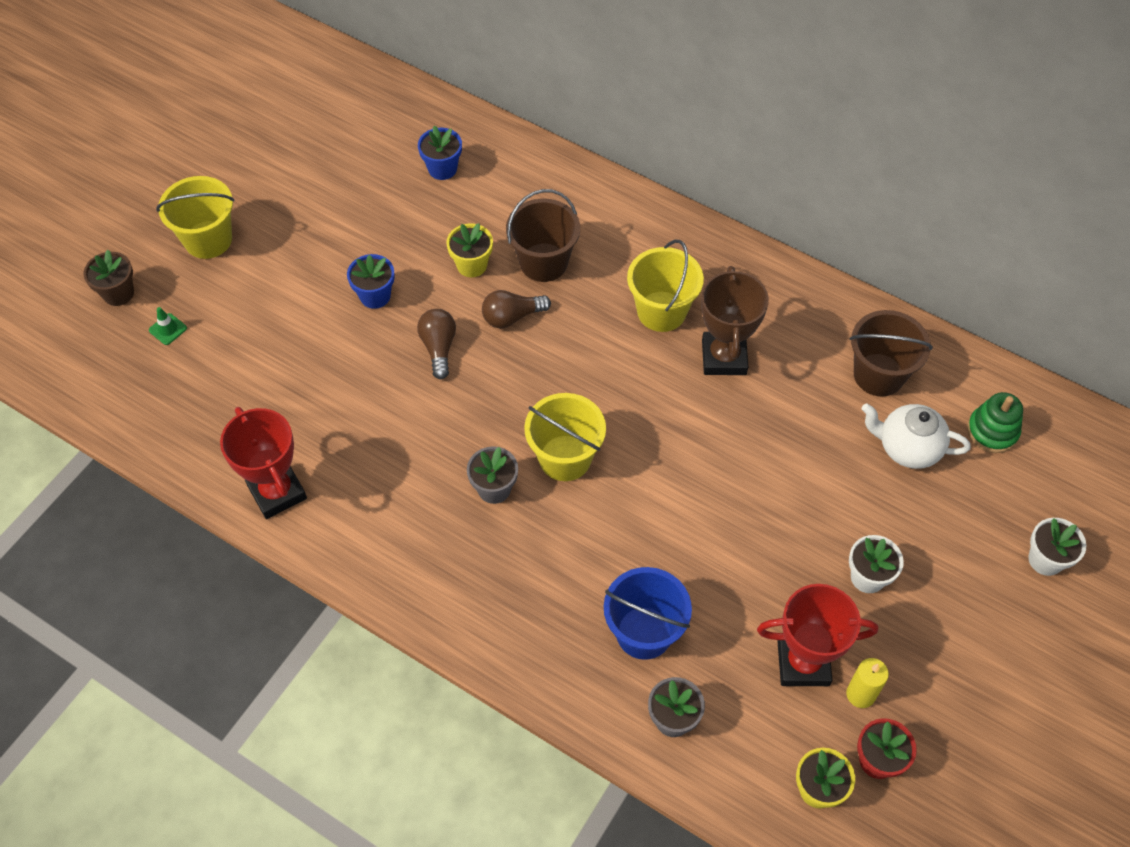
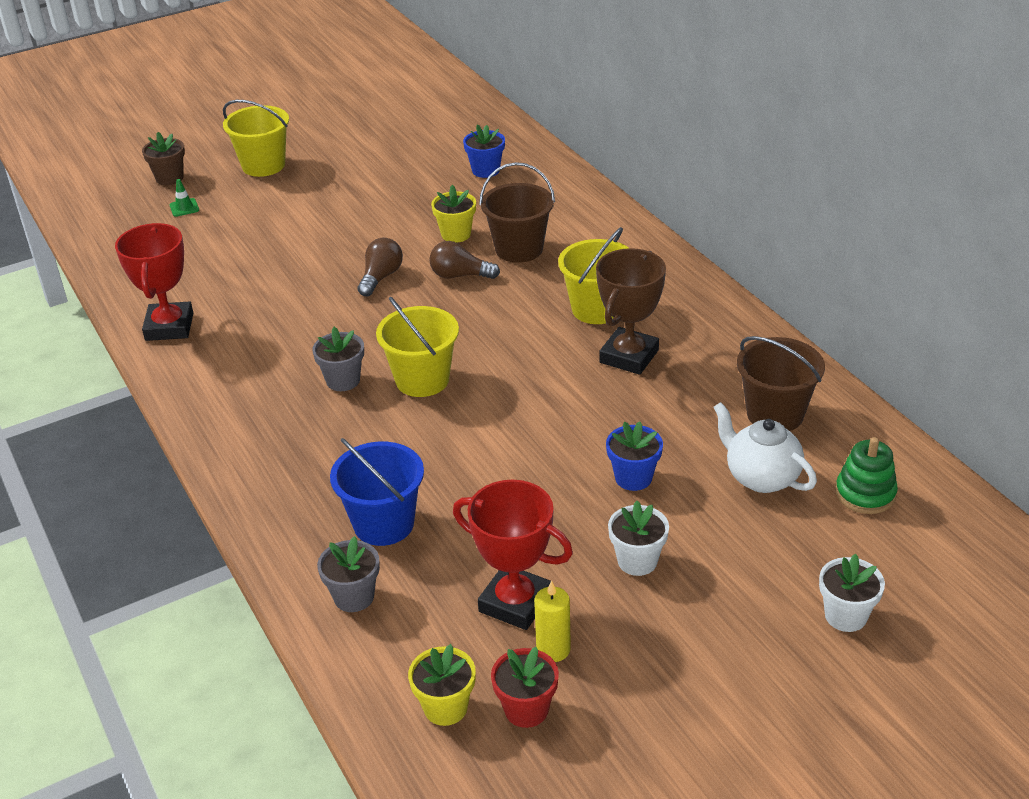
camera: 30 degrees right, 20 degrees down
blue flower pot [347,254,395,309] -> blue flower pot moved to [606,421,663,491]

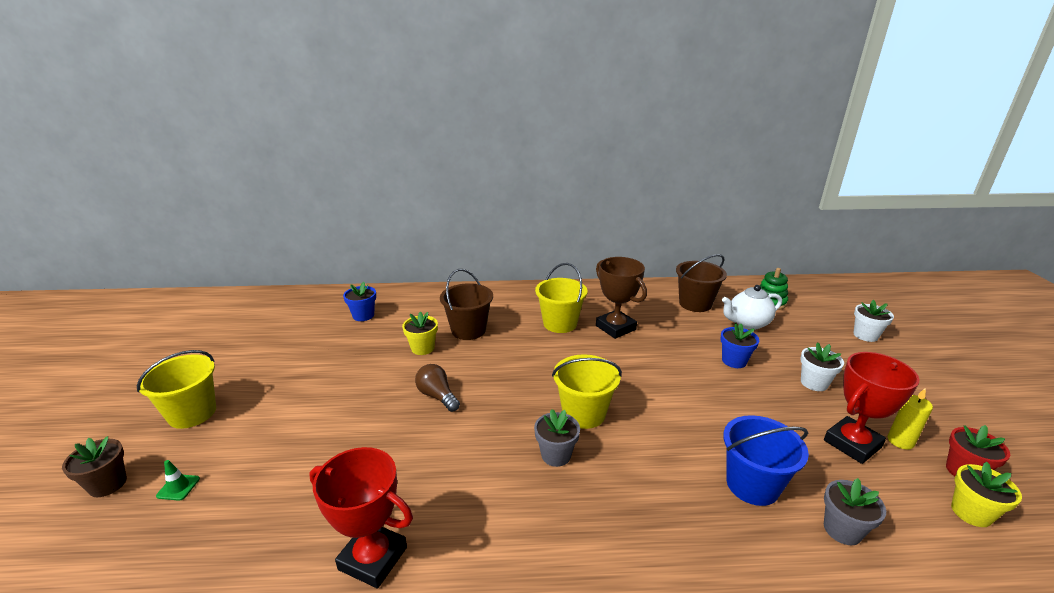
camera: 65 degrees left, 10 degrees down
brown light bulb [430,241,500,279] -> none

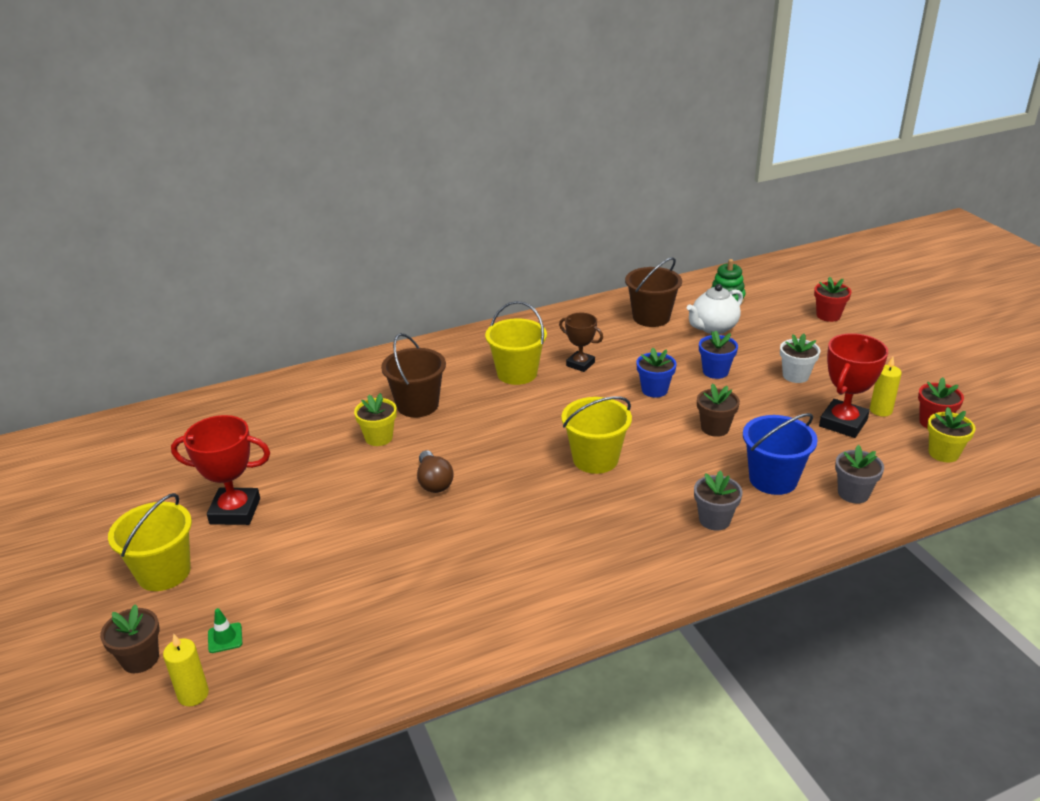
camera: 20 degrees left, 5 degrees up
red trophy [309,447,413,588] -> red trophy moved to [171,415,270,525]
blue flower pot [343,282,376,321] -> blue flower pot moved to [637,348,677,398]
brown light bulb [415,364,460,412] -> brown light bulb turned 135 degrees counterclockwise [417,451,454,493]
grey flower pot [534,409,580,467] -> grey flower pot moved to [694,470,743,531]
brown trophy [596,257,647,339] -> brown trophy [559,313,603,372], size x0.63
white flower pot [854,300,894,342] -> red flower pot [814,277,852,322]
none -> yellow candle [163,634,209,706]
none -> brown flower pot [697,383,740,437]

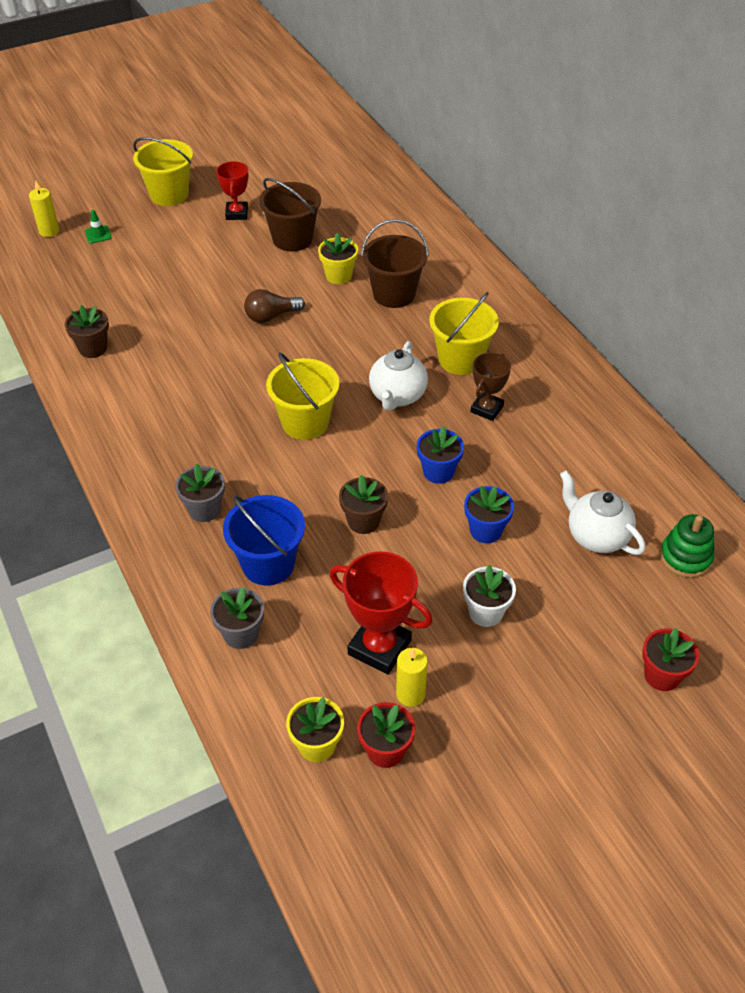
camera: 85 degrees right, 15 degrees up
brown flower pot [100,604,160,673] -> brown flower pot moved to [65,305,109,358]
red trophy [171,415,270,525] -> red trophy [216,161,248,220], size x0.63
brown bucket [625,257,682,327] -> brown bucket moved to [259,178,321,251]
none -> white teapot [369,341,428,411]

